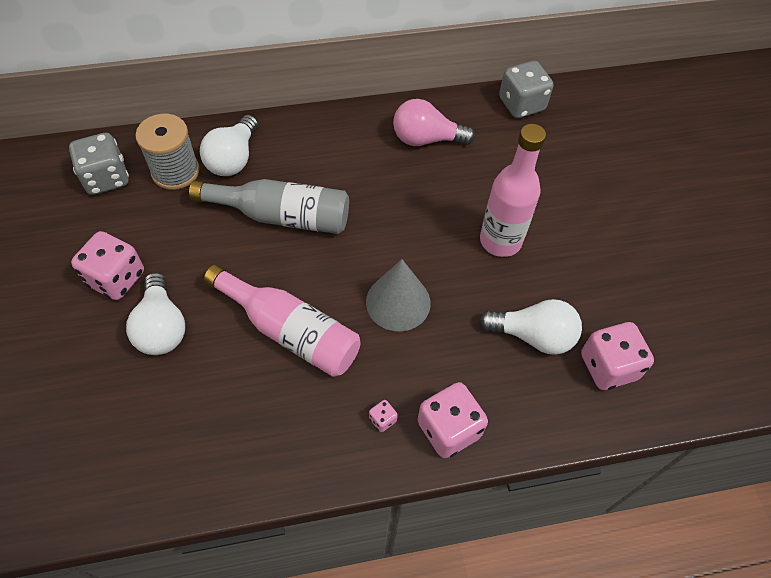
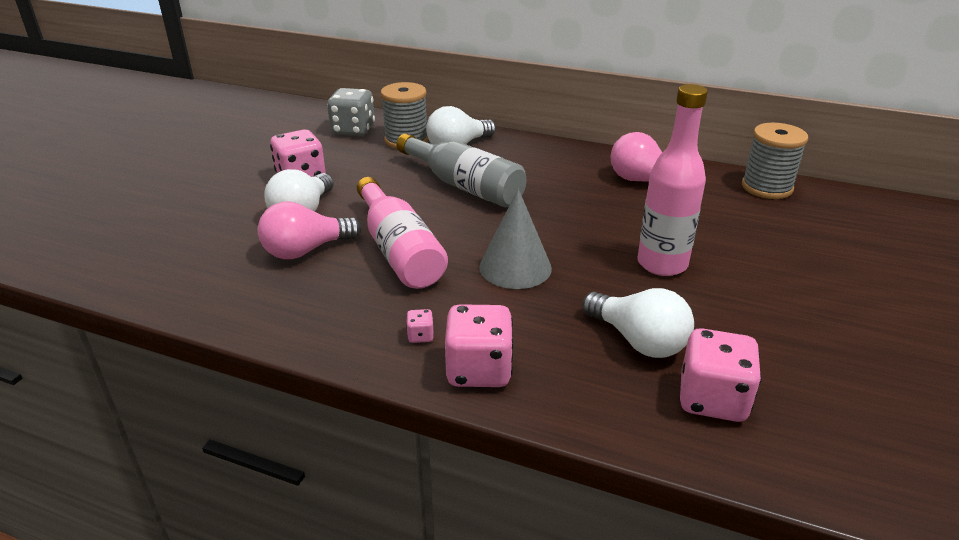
camera: 35 degrees right, 25 degrees down
grey dice [499,61,553,118] -> grey spool [742,123,808,199]
none -> pink light bulb [258,201,361,259]

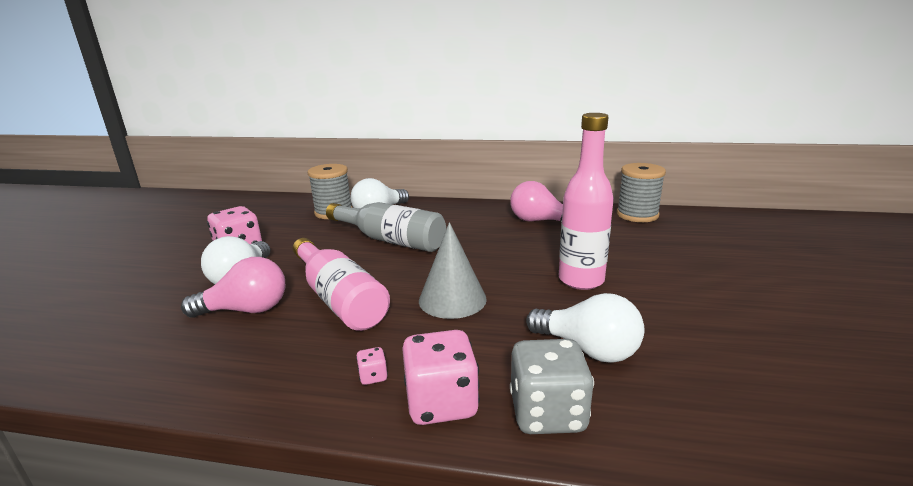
camera: 10 degrees left, 10 degrees down
pink light bulb [258,201,361,259] -> pink light bulb turned 150 degrees counterclockwise [181,257,285,317]
grey dice [327,88,375,136] -> grey dice moved to [510,339,594,434]
pink dice [680,328,762,422] -> none

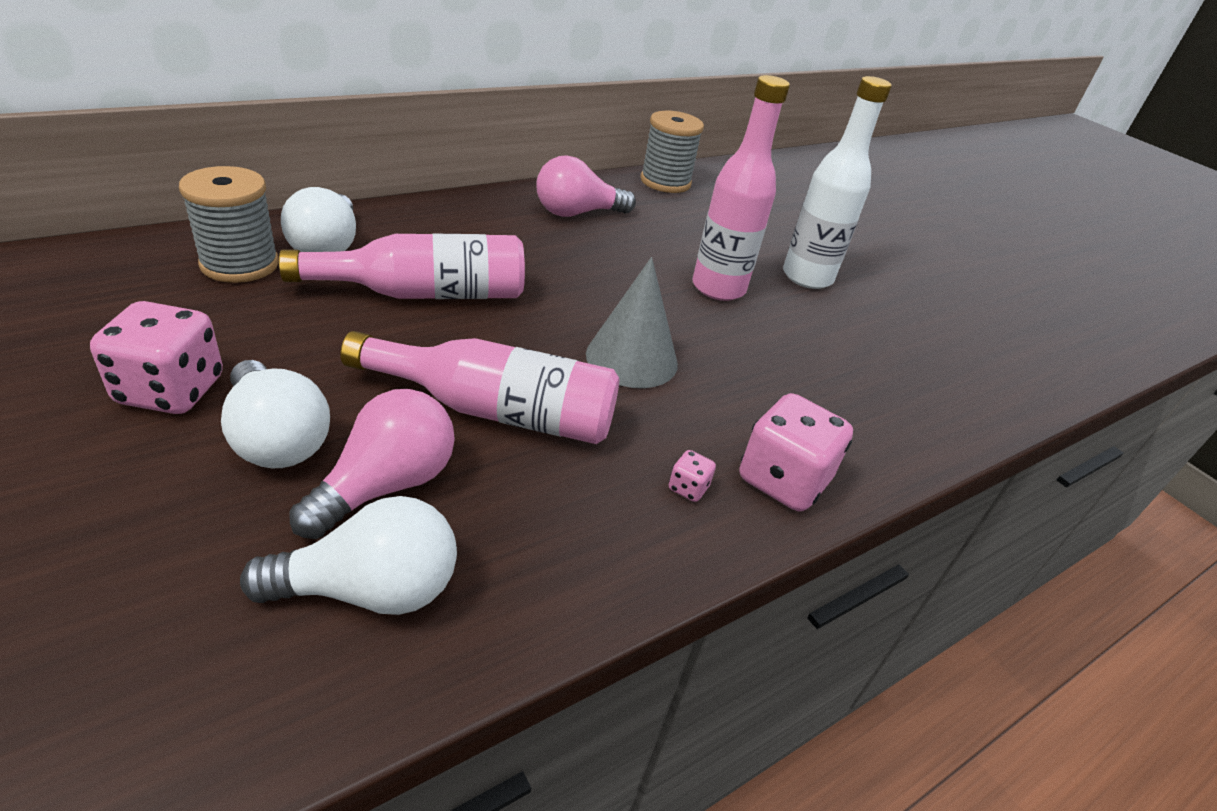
camera: 50 degrees left, 15 degrees up
grey bottle [326,202,446,252] -> pink bottle [279,233,525,299]
grey dice [510,339,594,434] -> none
white light bulb [526,293,644,363] -> white light bulb moved to [240,496,457,615]
none -> white bottle [783,76,892,289]

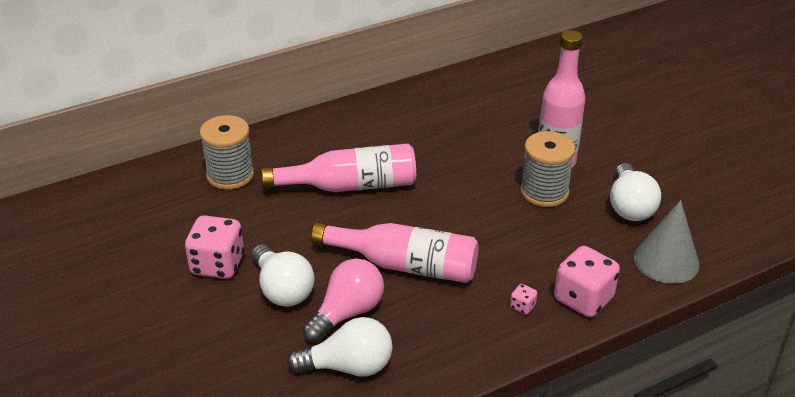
camera: 10 degrees right, 0 degrees up
white light bulb [281,187,356,252] -> white light bulb moved to [610,163,661,221]
pink light bulb [536,155,636,217] -> none
grey cone [586,257,678,388] -> grey cone moved to [634,200,699,284]
grey spool [640,111,704,193] -> grey spool moved to [520,131,575,207]
white bottle [783,76,892,289] -> none

